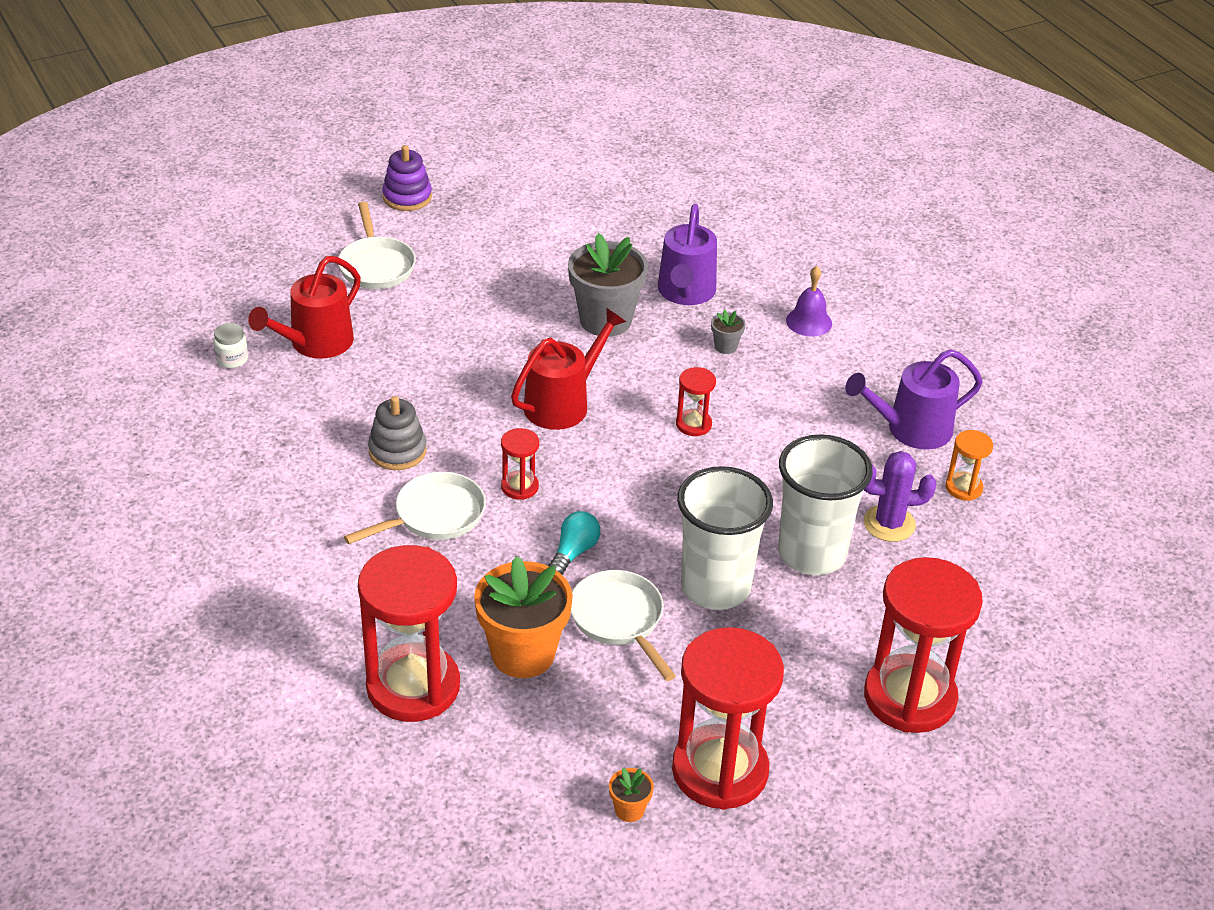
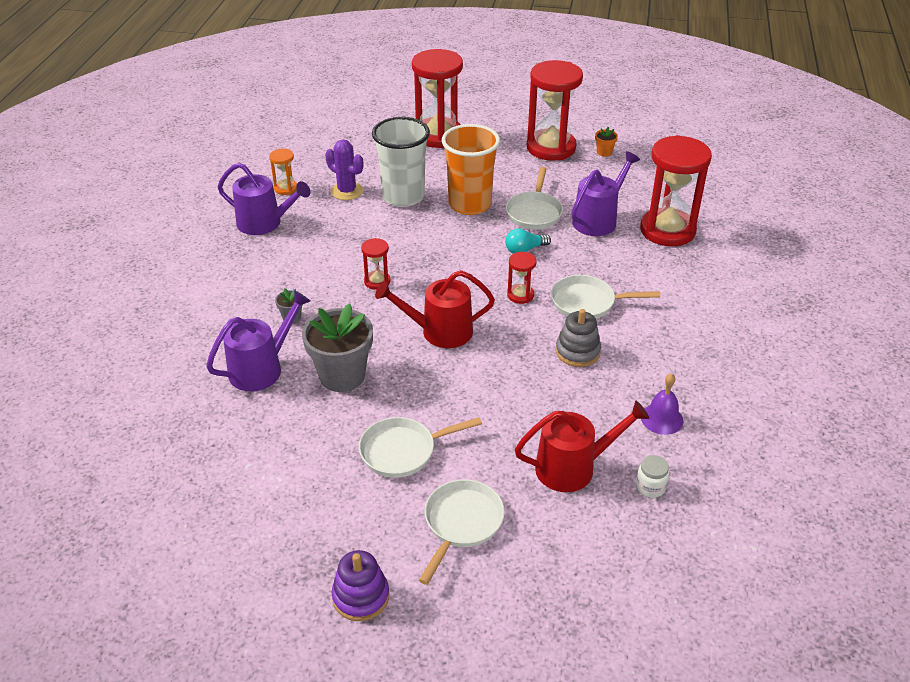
camera: 140 degrees left, 0 degrees up
orange flower pot [474,556,573,678] -> purple watering can [572,151,640,236]
white cup [677,466,773,610] -> orange cup [442,124,500,215]
purple bell [786,266,832,337] -> purple bell moved to [641,373,684,435]
none -> white pan [359,417,482,478]

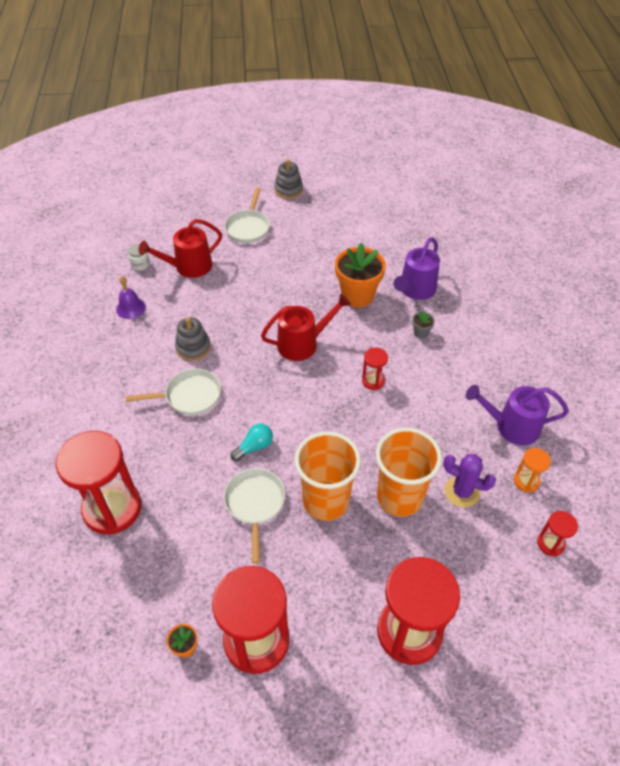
camera: 165 degrees right, 10 degrees up
grey flower pot [302,303,373,392] -> orange flower pot [335,243,386,308]
purple stacking toy [332,550,389,621] -> grey stacking toy [274,159,303,199]
white pan [359,417,482,478] -> none
white cup [372,117,430,207] -> orange cup [376,427,442,517]
red hourglass [507,252,537,304] -> red hourglass moved to [537,511,578,556]
purple watering can [572,151,640,236] -> none

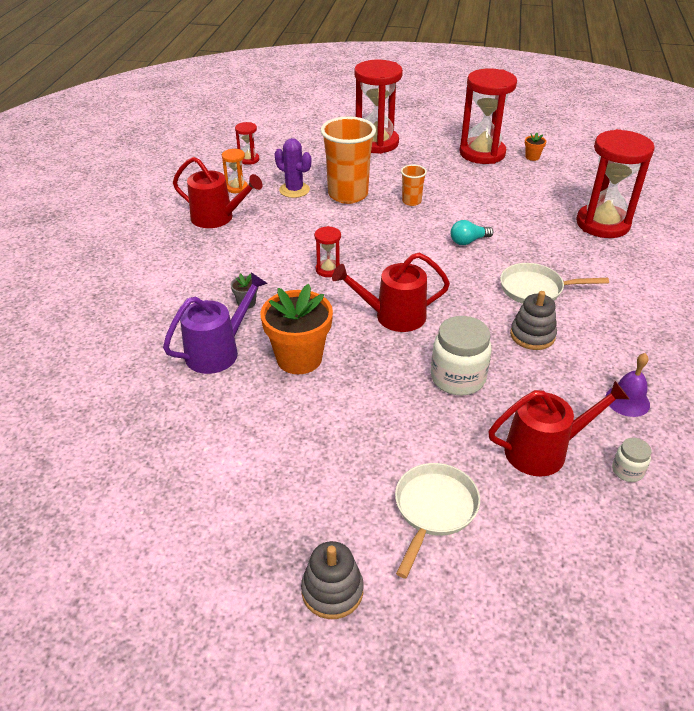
camera: 165 degrees left, 10 degrees down
white pan [224,468,285,564] -> none
orange cup [295,431,361,521] -> orange cup [401,165,427,206], size x0.48
purple watering can [466,385,569,445] -> red watering can [173,157,263,228]
none -> white jar [431,316,492,396]

